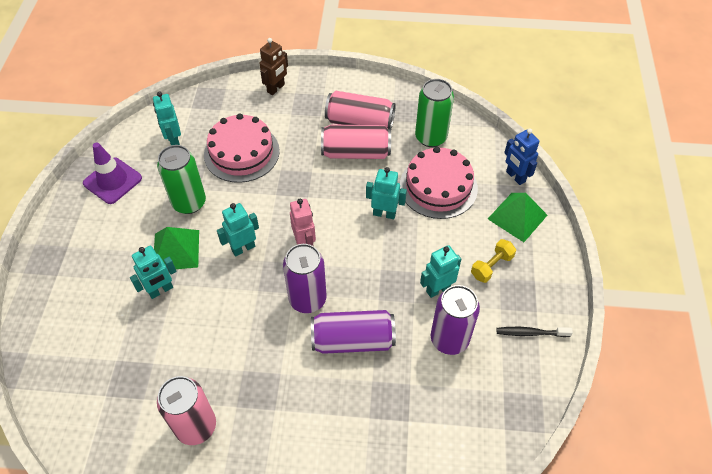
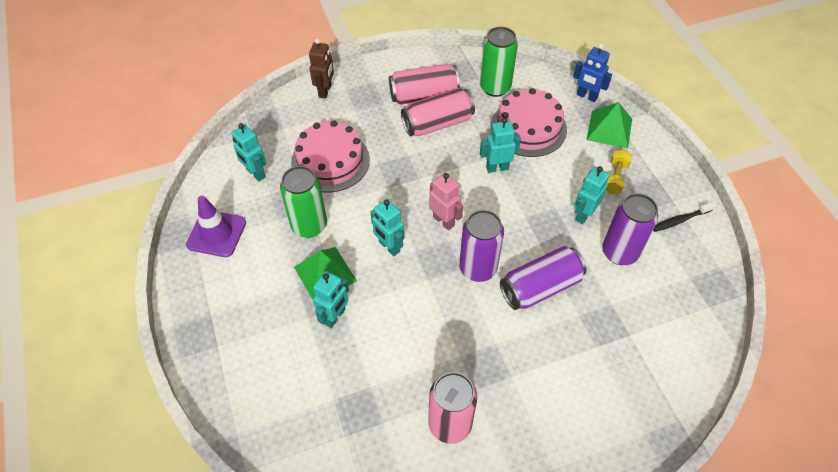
camera: 25 degrees left, 0 degrees up
turquoise robot [217,203,259,257] -> turquoise robot turned 75 degrees counterclockwise [371,199,404,256]

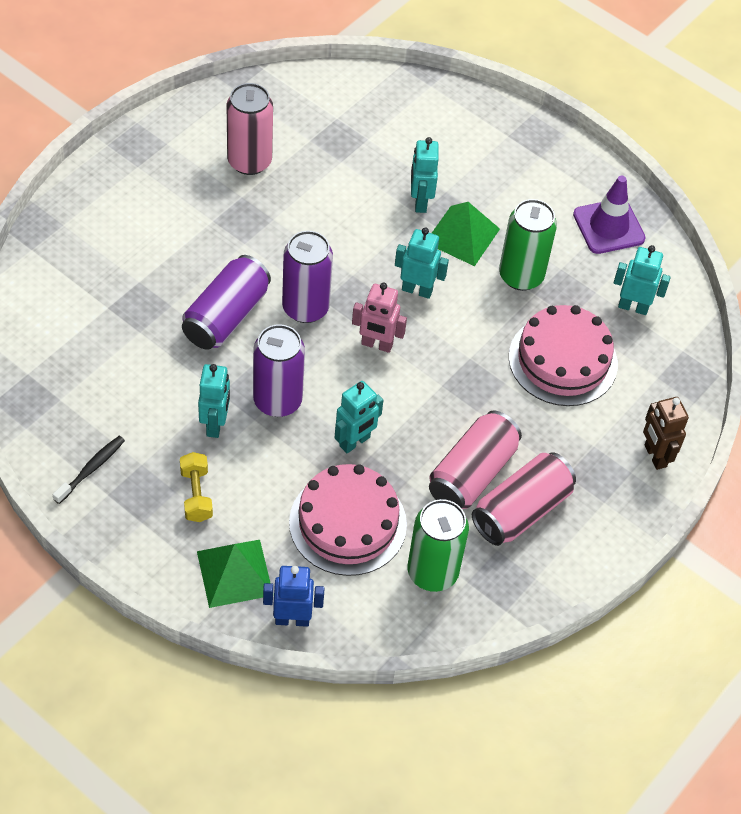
camera: 145 degrees right, 0 degrees up
purple can [602,193,658,265] -> purple can moved to [253,324,305,417]

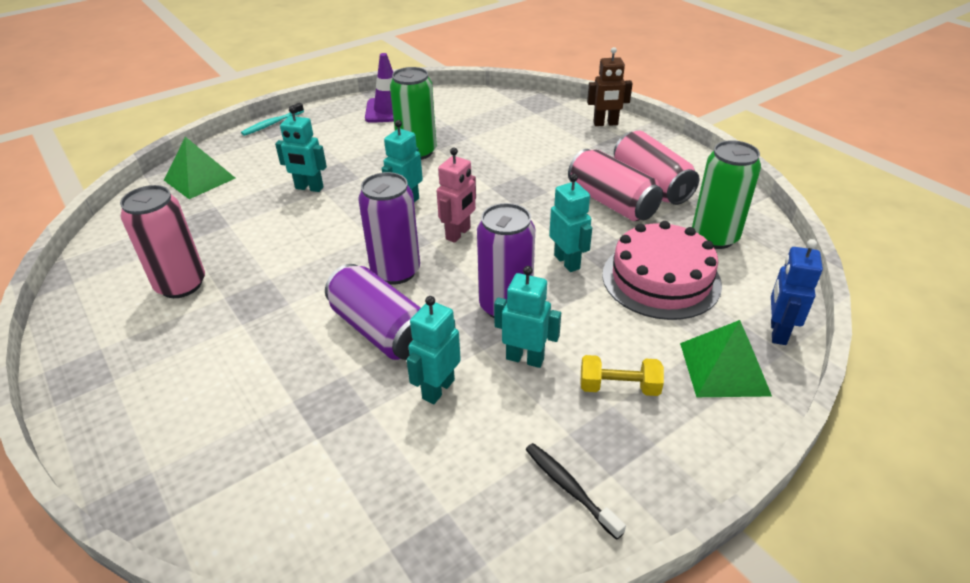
camera: 70 degrees left, 15 degrees down
green pyramid [432,202,500,266] -> green pyramid moved to [164,137,235,199]
pink cake [509,305,618,406] -> none
turquoise robot [613,245,671,315] -> turquoise robot moved to [407,296,461,404]
none -> turquoise toothbrush [241,103,304,136]

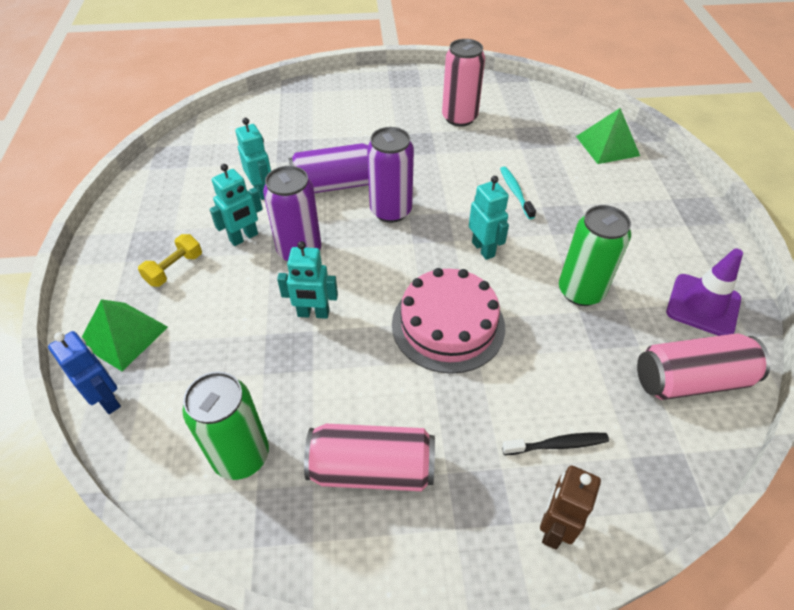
camera: 120 degrees right, 10 degrees up
turquoise toothbrush [241,103,304,136] -> turquoise toothbrush moved to [500,166,536,219]
turquoise robot [275,106,327,192] -> none
pink robot [437,148,476,243] -> none
black toothbrush [525,443,626,540] -> black toothbrush moved to [502,433,609,455]
pink can [568,149,663,221] -> pink can moved to [637,334,771,400]
pink cake [602,221,722,320] -> pink cake moved to [392,268,505,374]

